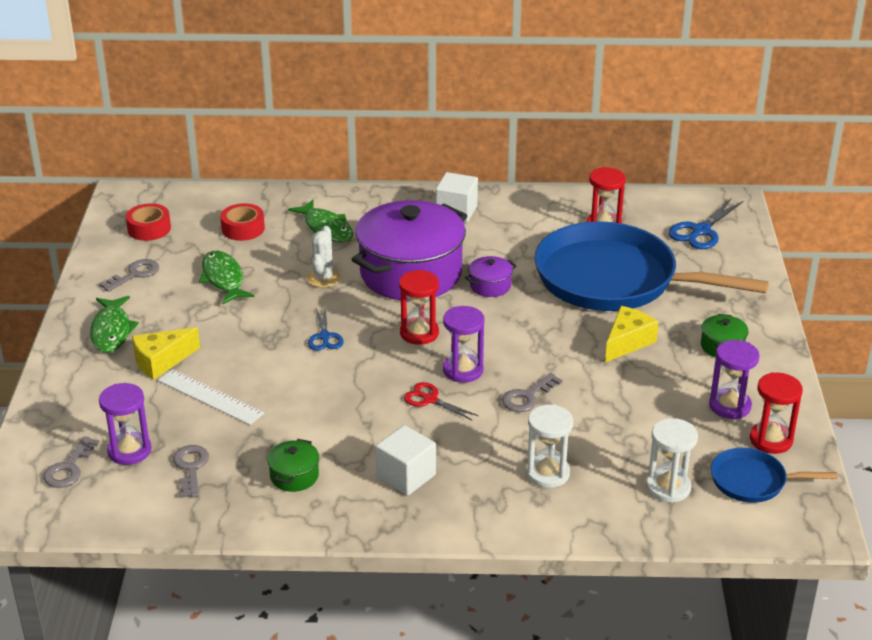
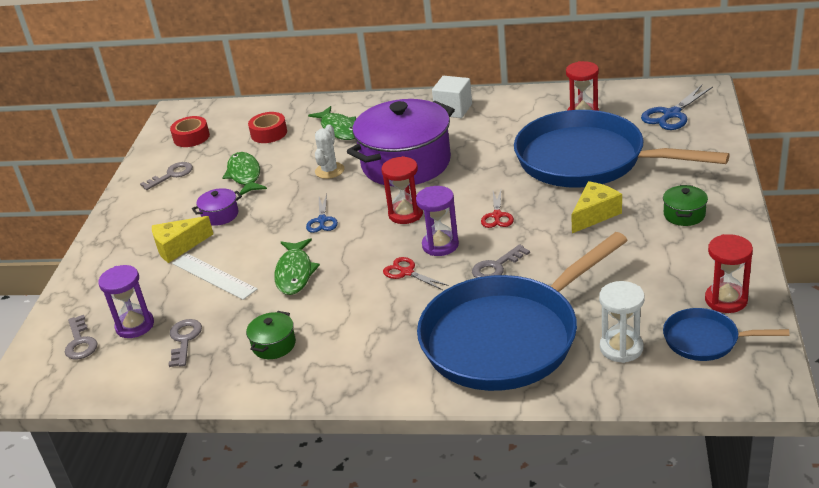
camera: 10 degrees right, 0 degrees up
grey key [43,436,100,488] -> grey key turned 45 degrees counterclockwise [65,315,98,360]
green fish [90,296,139,353] -> green fish moved to [274,238,320,295]
white cube [376,425,436,496] -> none
purple pot [465,256,517,297] -> purple pot moved to [192,188,242,226]
white hourglass [526,405,573,488] -> blue pan [417,232,628,391]
purple hourglass [709,340,760,419] -> none
none -> red scissors [481,190,514,228]

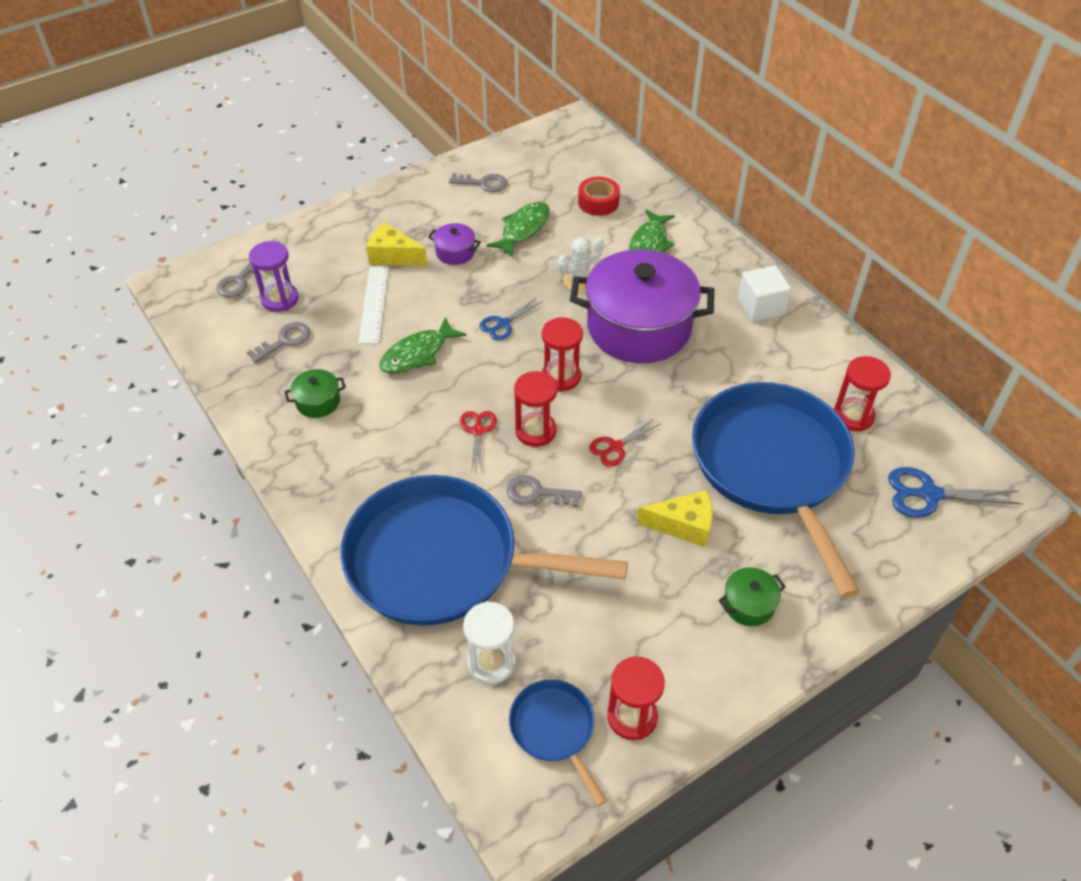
camera: 45 degrees right, 15 degrees up
red tape [170,116,210,147] -> none
purple hourglass [416,186,459,256] -> red hourglass [514,371,557,447]

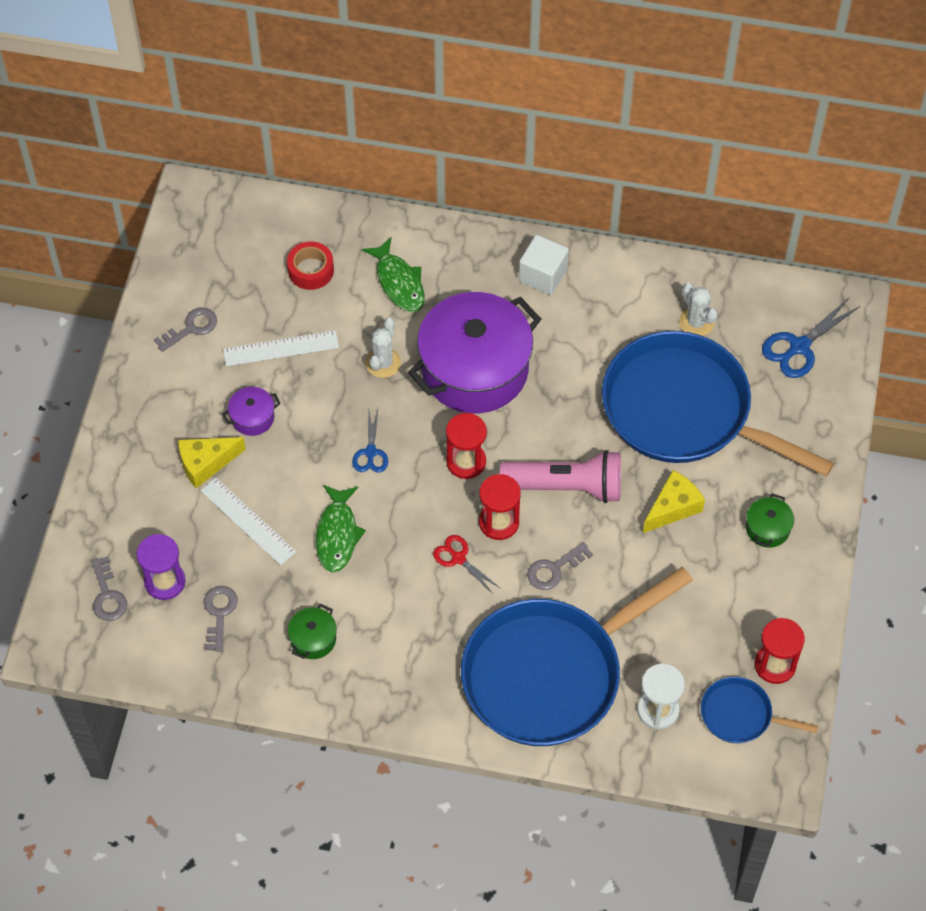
camera: 45 degrees left, 10 degrees up
green fish [487,202,550,257] -> white ruler [223,330,339,366]
red scissors [589,418,660,467] -> pink flashlight [500,450,621,503]
red hourglass [834,356,891,431] -> white cactus [679,283,718,336]

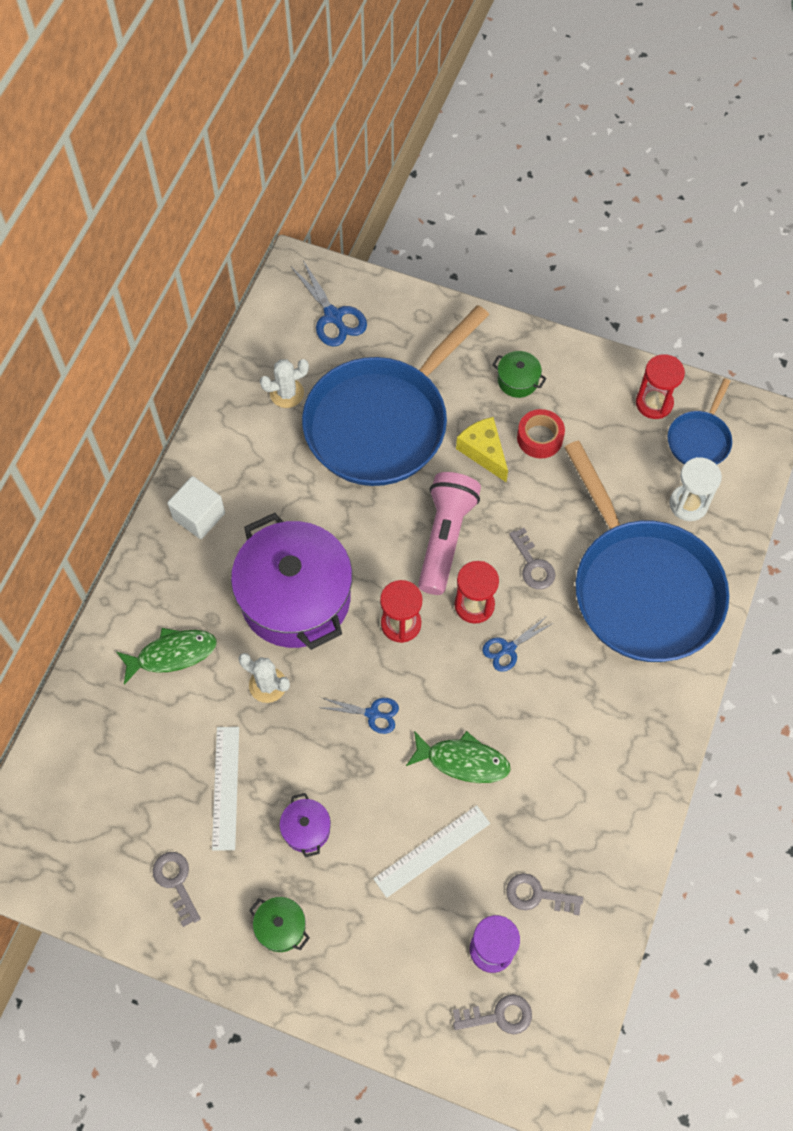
camera: 80 degrees left, 5 degrees up
yellow cheese [178,437,246,488] -> none
red tape [287,241,334,290] -> red tape moved to [517,409,565,458]
green pot [288,604,337,659] -> green pot moved to [249,897,310,952]
red scissors [433,535,501,595] -> blue scissors [482,616,553,672]

